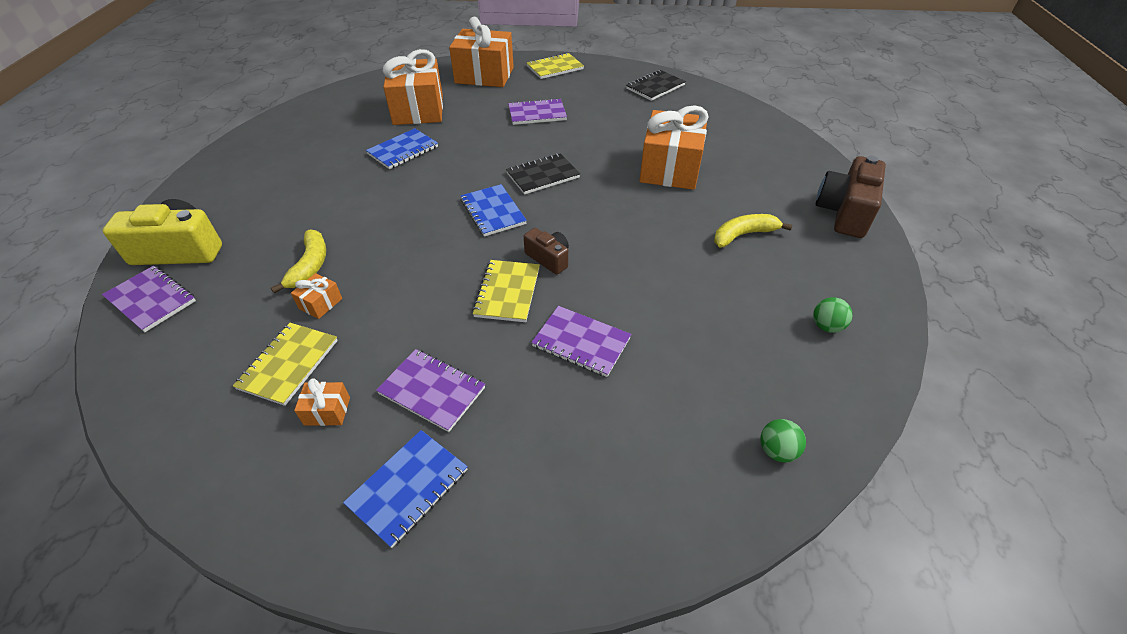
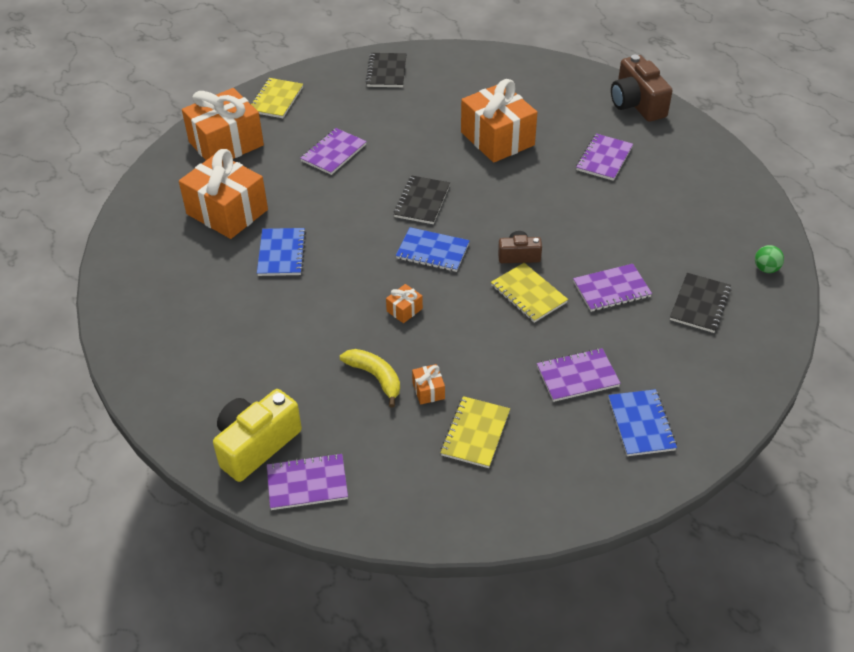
camera: 45 degrees left, 0 degrees up
yellow notebook [233,323,338,406] -> yellow notebook turned 45 degrees clockwise [440,396,510,468]
orange gift [294,378,350,426] -> orange gift moved to [386,284,423,323]
yellow banana [714,214,792,248] -> purple notebook [576,134,633,181]
green ball [813,297,853,333] -> none
none -> black notebook [670,273,731,333]

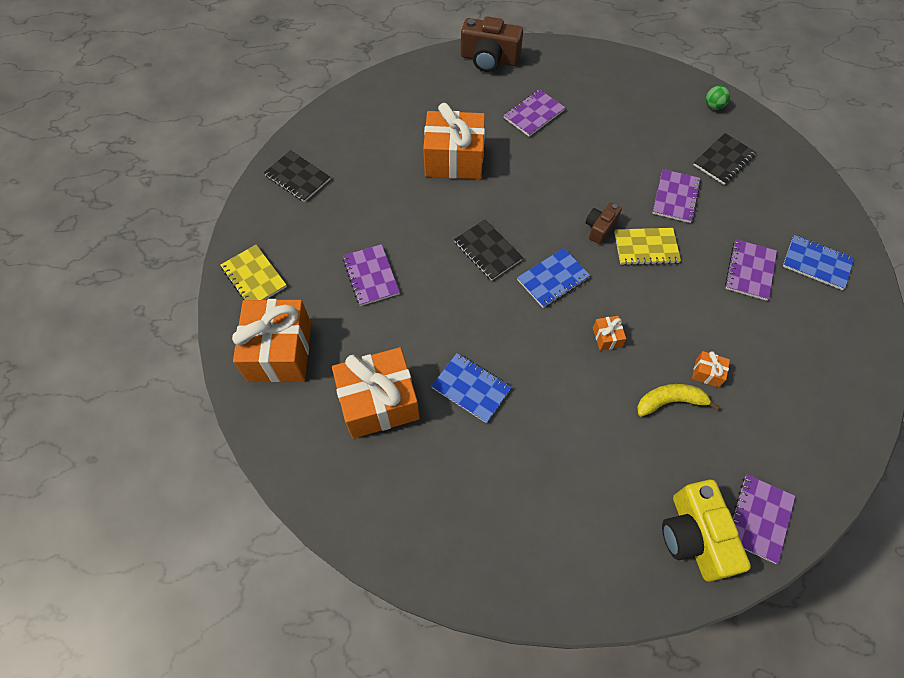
camera: 55 degrees left, 15 degrees up
yellow notebook [440,396,510,468] -> none
purple notebook [576,134,633,181] -> purple notebook turned 75 degrees clockwise [503,89,566,137]
black notebook [670,273,731,333] -> black notebook turned 75 degrees clockwise [693,133,756,185]

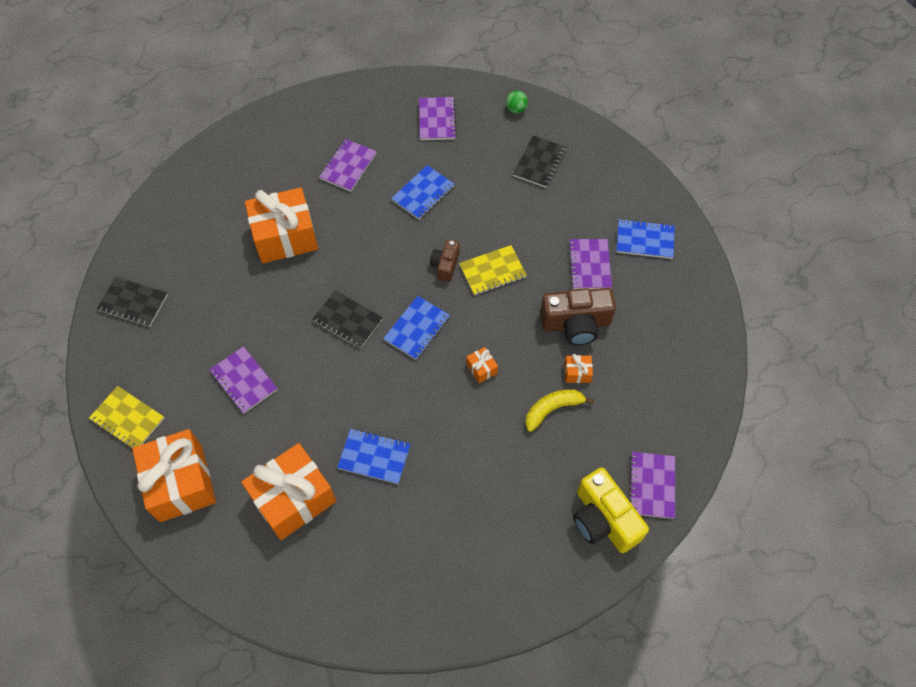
camera: 20 degrees left, 0 degrees up
brown camera [461,16,523,72] -> brown camera moved to [540,288,616,345]
purple notebook [652,169,701,223] -> purple notebook moved to [419,97,457,140]
none -> blue notebook [391,165,455,220]

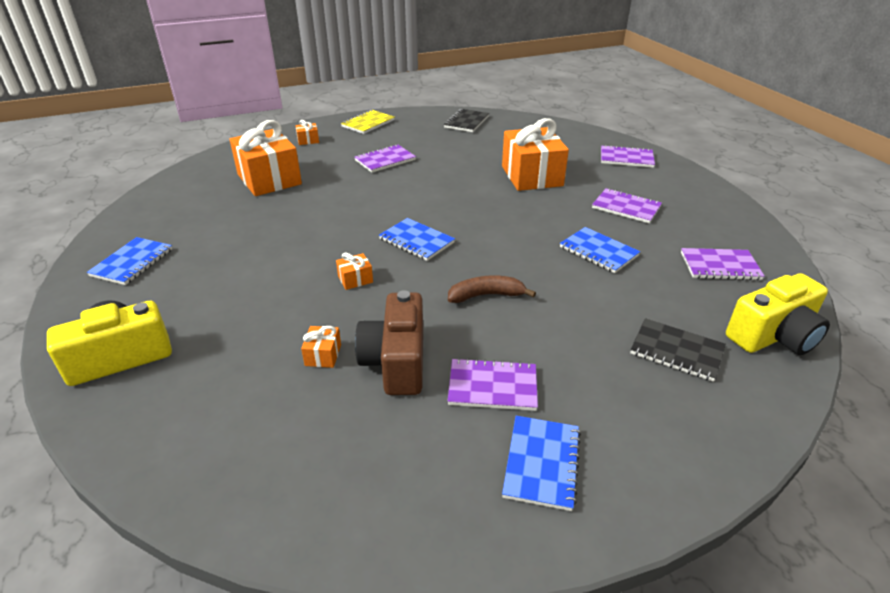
camera: 95 degrees right, 25 degrees down
orange gift [132,429,216,522] -> orange gift [296,120,319,145], size x0.41
black notebook [312,291,383,349] -> none
blue notebook [337,429,410,484] -> blue notebook moved to [87,237,172,285]
brown camera [430,240,459,282] -> none
yellow notebook [459,245,527,295] -> brown banana [448,275,536,303]
green ball [506,91,528,114] -> yellow camera [726,273,830,355]
yellow banana [525,389,594,432] -> none
purple notebook [629,452,675,519] -> purple notebook moved to [601,145,655,168]

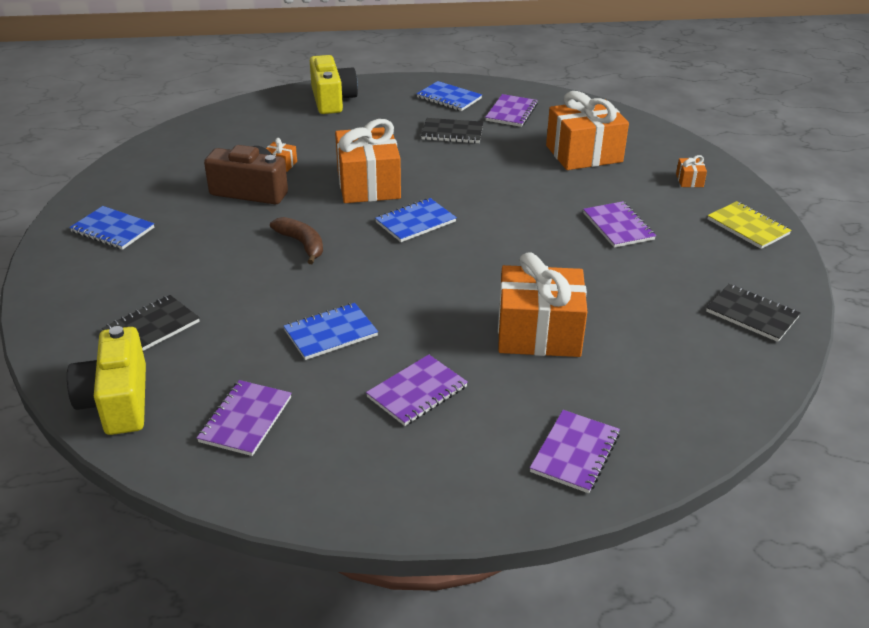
camera: 105 degrees right, 0 degrees up
orange gift [336,252,373,290] -> orange gift [335,119,401,203], size x2.46
purple notebook [447,358,538,411] -> purple notebook moved to [485,94,538,127]
brown banana [448,275,536,303] -> brown banana turned 45 degrees counterclockwise [270,217,323,264]
none -> black notebook [421,118,483,143]

